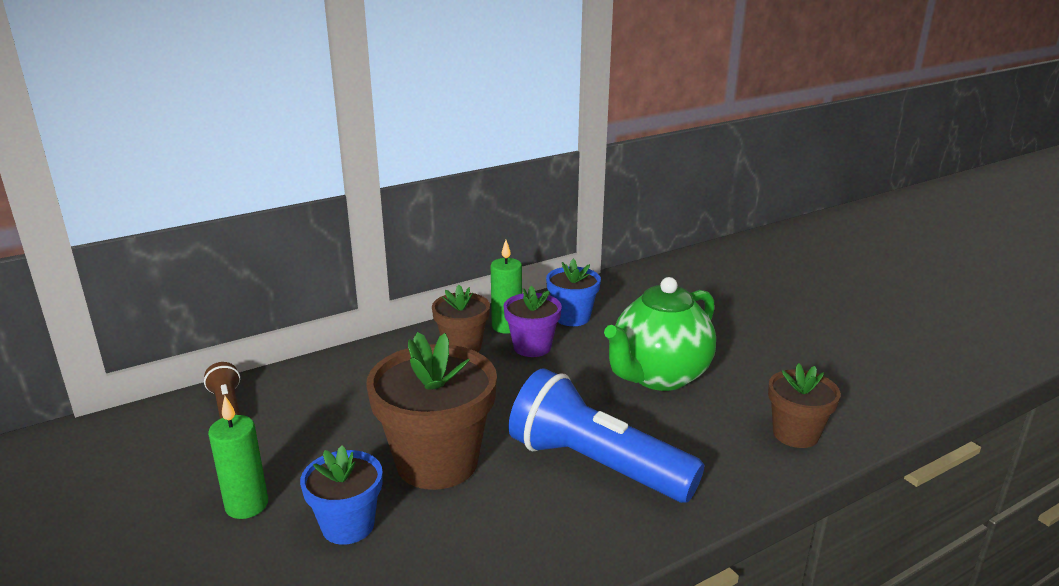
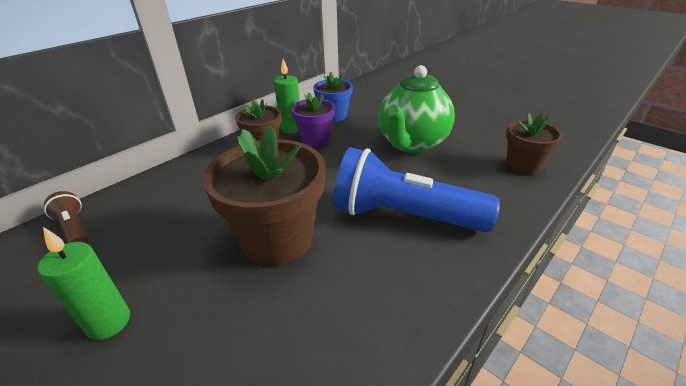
camera: 15 degrees left, 10 degrees up
blue flower pot [300,445,383,545] -> none

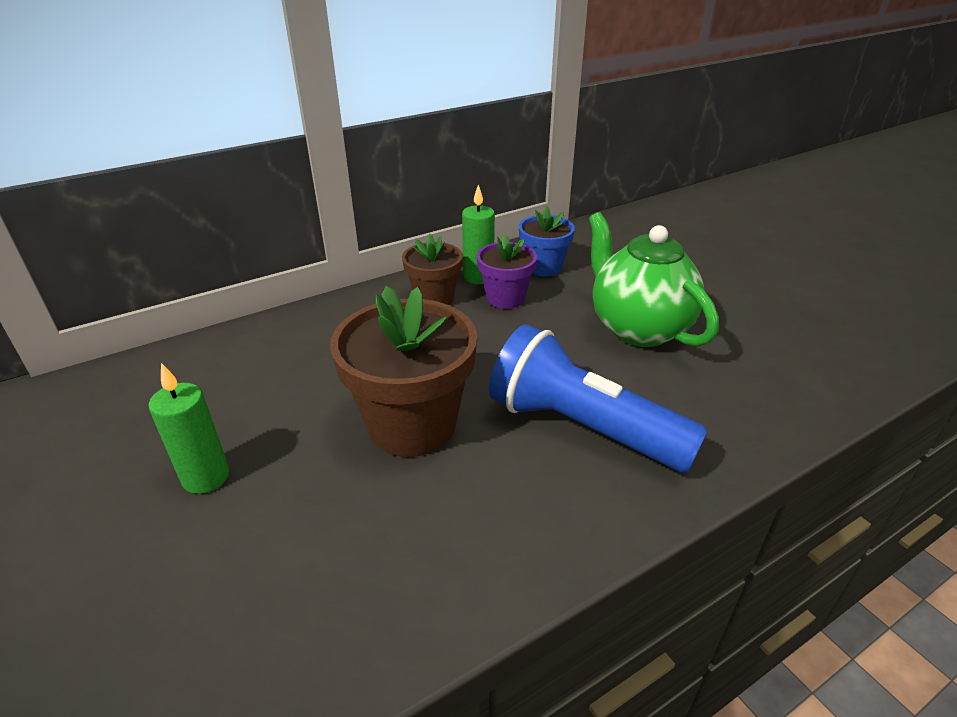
camera: 15 degrees right, 0 degrees up
brown flashlight [44,191,88,243] -> none
green teapot [378,65,455,153] -> green teapot turned 105 degrees clockwise [589,212,719,347]
brown flower pot [506,113,563,175] -> none

